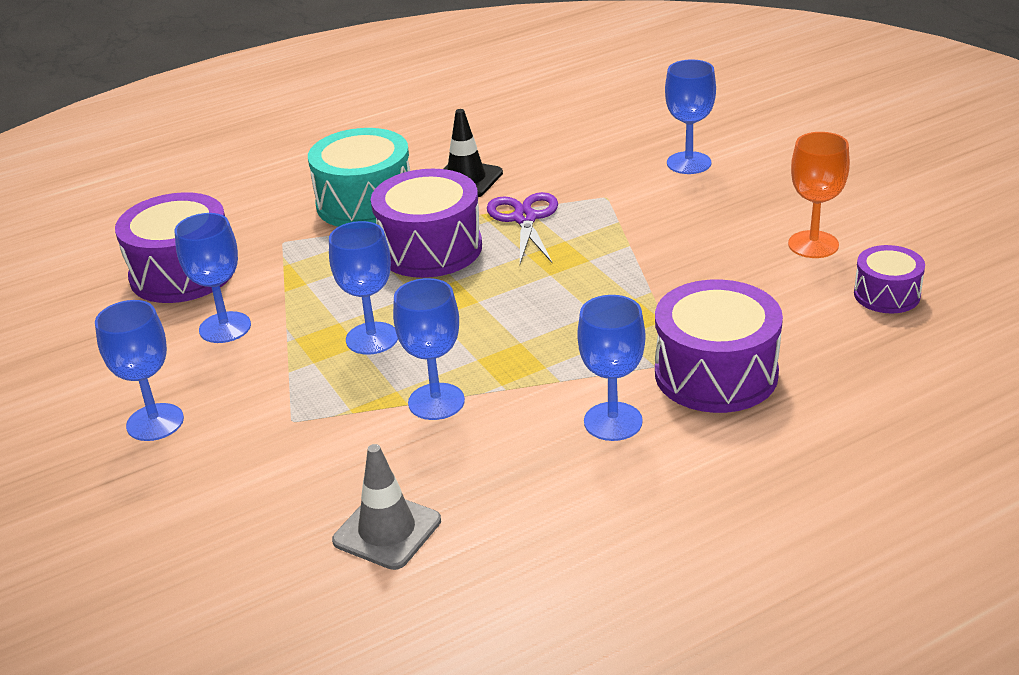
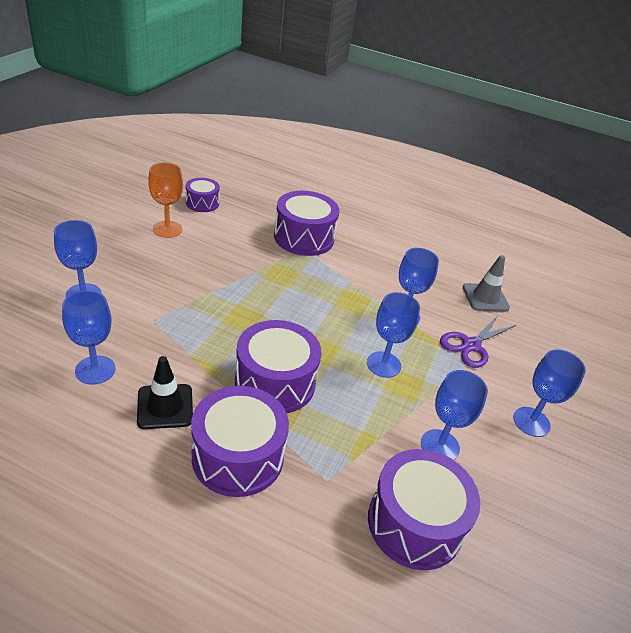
camera: 135 degrees left, 5 degrees up
turquoise drum [308,128,410,227] -> purple drum [191,386,289,497]
purple scissors [487,192,558,264] -> purple scissors moved to [440,316,516,368]
blue goblet [577,295,646,441] -> blue goblet moved to [62,290,115,385]

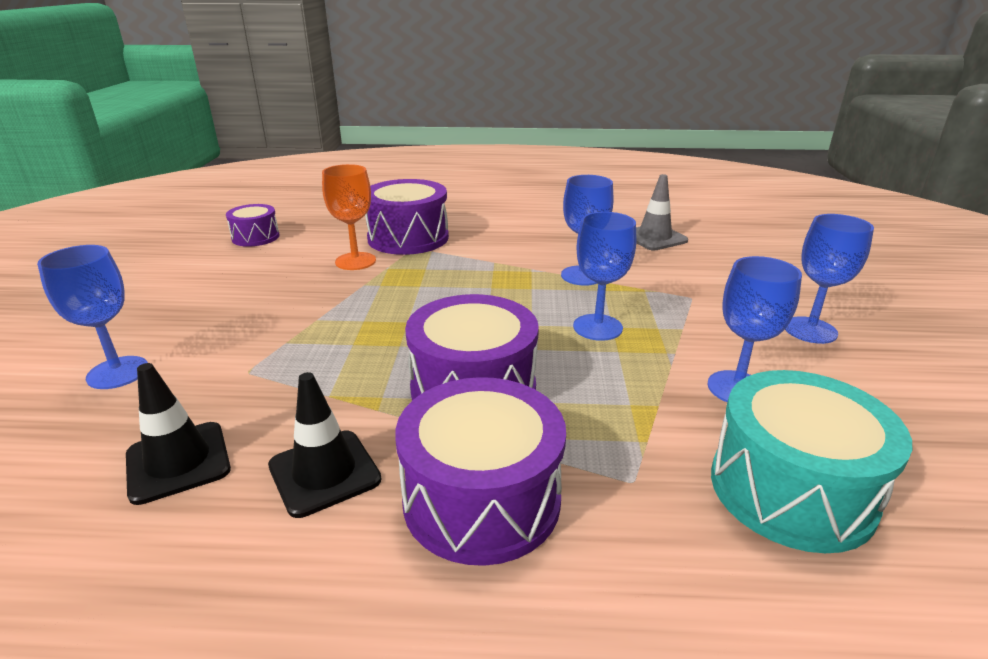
camera: 15 degrees left, 10 degrees down
blue goblet [62,290,115,385] -> black traffic cone [126,363,231,505]
orange goblet [148,163,183,238] -> orange goblet moved to [322,164,376,270]
purple drum [368,449,480,570] -> turquoise drum [711,370,912,553]
purple scissors [440,316,516,368] -> none

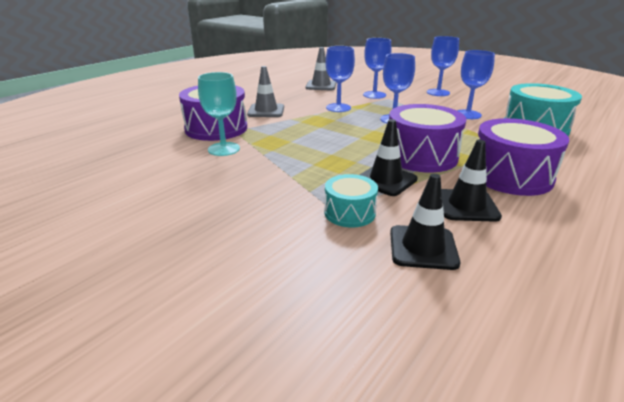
camera: 55 degrees left, 0 degrees up
blue goblet [37,245,148,389] -> blue goblet moved to [363,38,391,99]
purple drum [226,204,279,247] -> none
orange goblet [322,164,376,270] -> turquoise goblet [198,72,240,156]
none -> grey traffic cone [247,66,284,117]
none -> turquoise drum [324,174,378,228]
none -> black traffic cone [360,119,418,196]

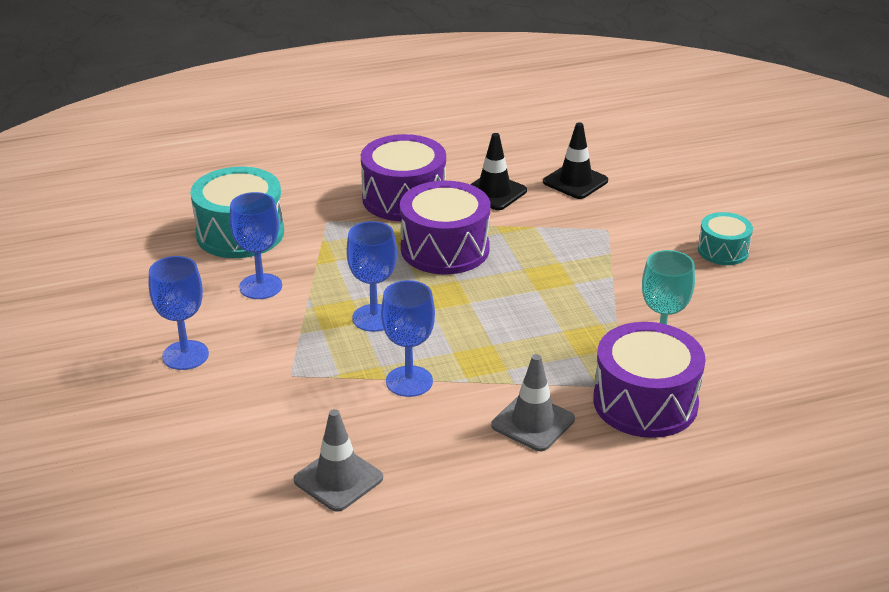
camera: 145 degrees left, 5 degrees up
turquoise drum [324,174,378,228] -> turquoise drum moved to [698,212,753,265]
black traffic cone [360,119,418,196] -> none
blue goblet [363,38,391,99] -> none

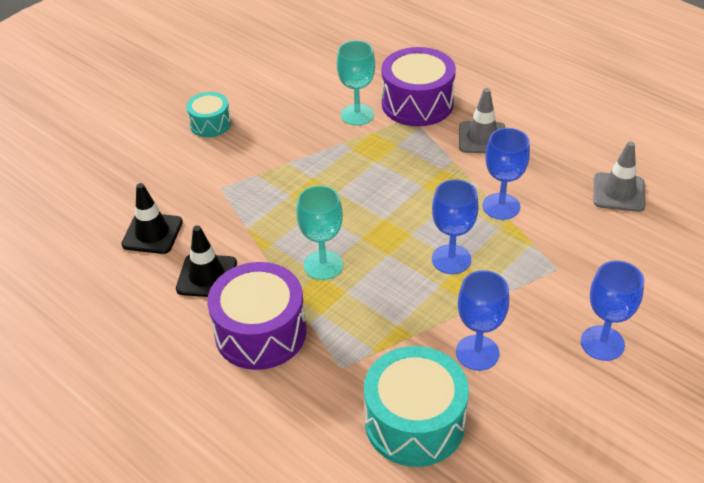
camera: 120 degrees left, 10 degrees up
purple drum [400,181,490,274] -> turquoise goblet [296,185,343,280]

